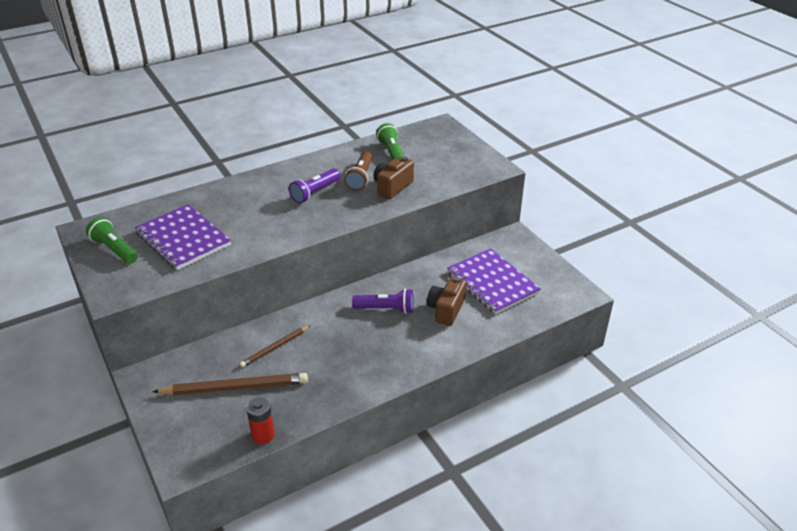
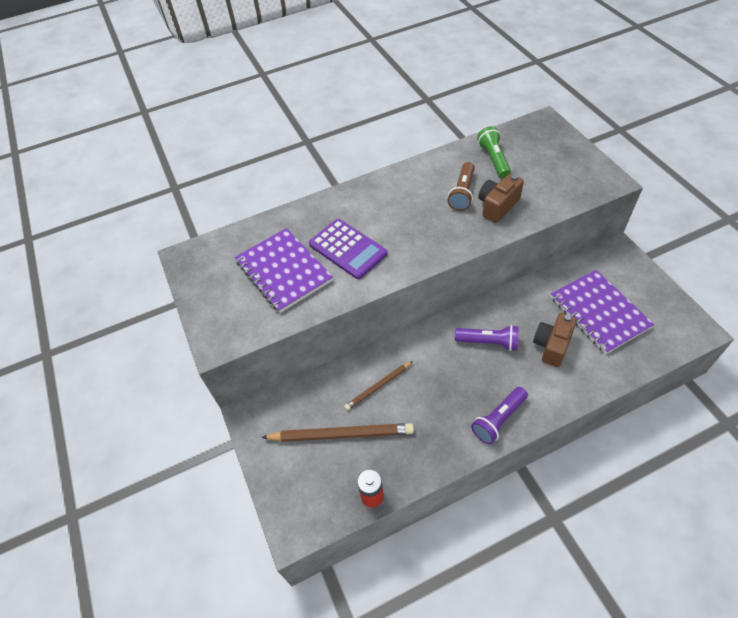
camera: 10 degrees right, 15 degrees up
green flashlight [86,217,138,264] -> none
purple flashlight [289,169,340,203] -> purple flashlight moved to [471,387,528,444]
none -> purple calculator [309,219,388,279]

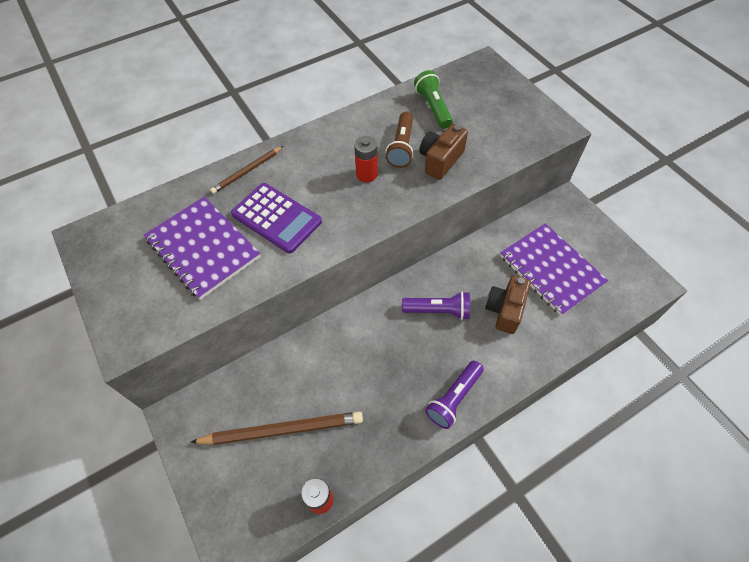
camera: 10 degrees left, 5 degrees up
brown pencil [344,361,413,410] -> brown pencil moved to [210,146,283,194]
none -> red battery [354,136,378,182]

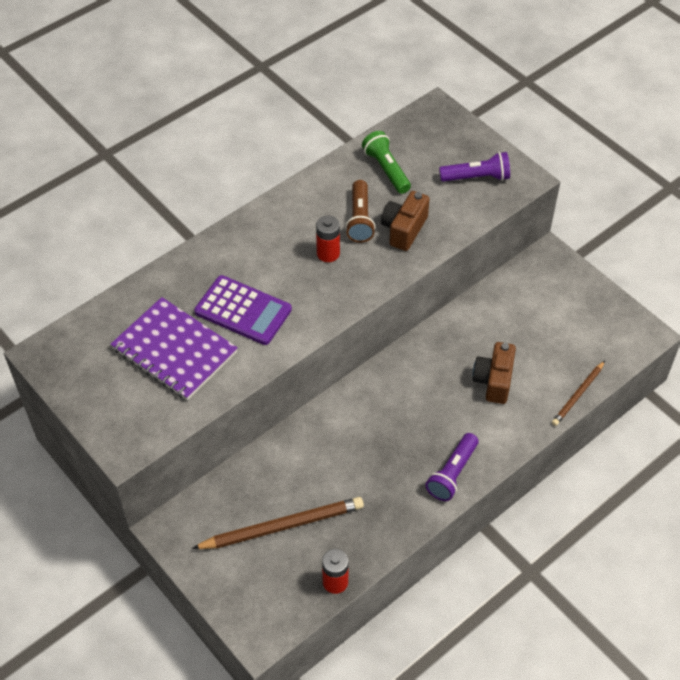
camera: 10 degrees left, 5 degrees down
brown pencil [210,146,283,194] -> brown pencil moved to [552,361,605,426]
purple flashlight [402,291,470,320] -> purple flashlight moved to [439,152,510,182]
purple notebook [500,223,608,316] -> none

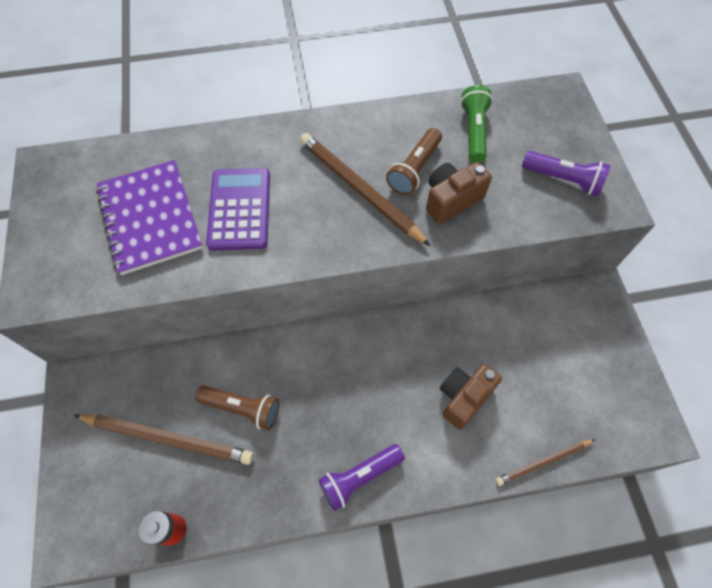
camera: 30 degrees right, 10 degrees up
purple calculator [194,275,292,345] -> purple calculator turned 150 degrees counterclockwise [206,168,270,251]
red battery [316,215,340,262] -> brown pencil [300,133,430,246]
none -> brown flashlight [195,385,279,430]

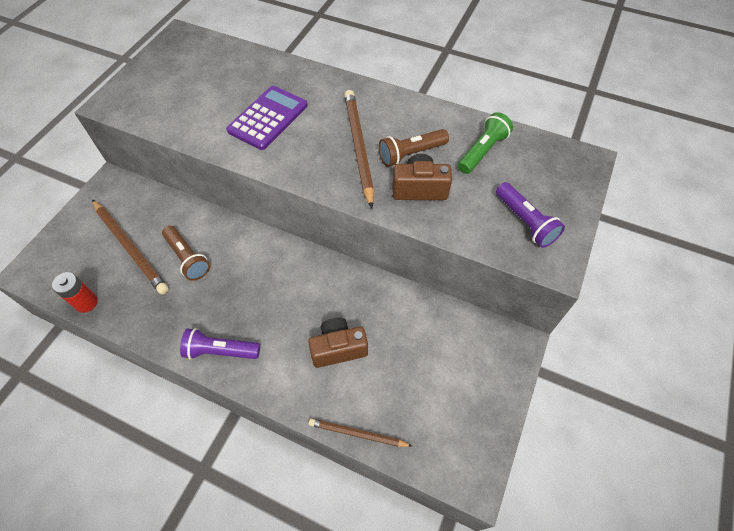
camera: 35 degrees right, 5 degrees down
purple notebook [96,160,203,275] -> none

